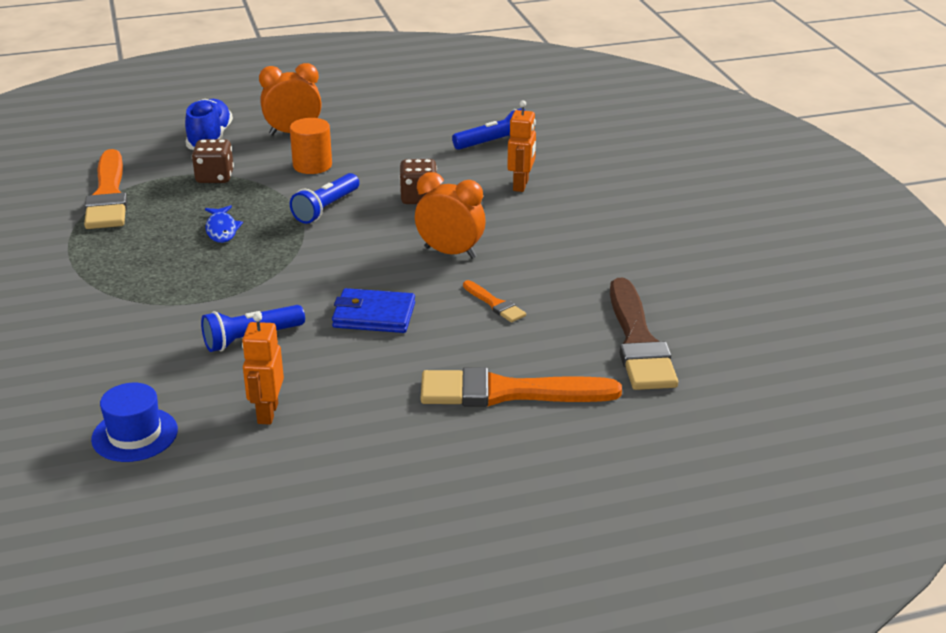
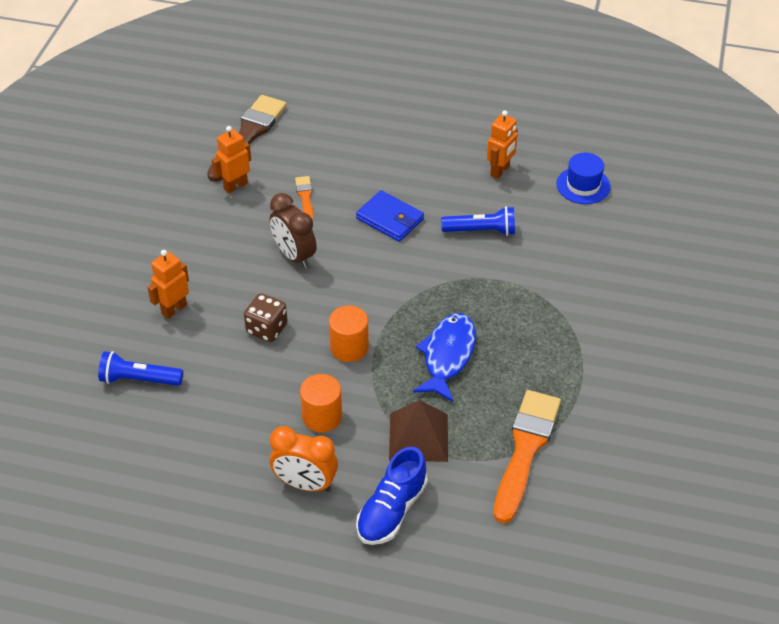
camera: 150 degrees left, 15 degrees up
brown dice [192,139,234,183] -> brown pyramid [389,400,448,462]
blue fish [205,205,243,243] -> blue fish [413,313,476,402], size x1.67
blue flashlight [290,173,359,224] -> orange cylinder [329,306,369,362]
orange clock [415,172,486,259] -> brown clock [270,193,317,269]
orange brush [421,367,622,407] -> none
none -> orange robot [212,126,251,194]

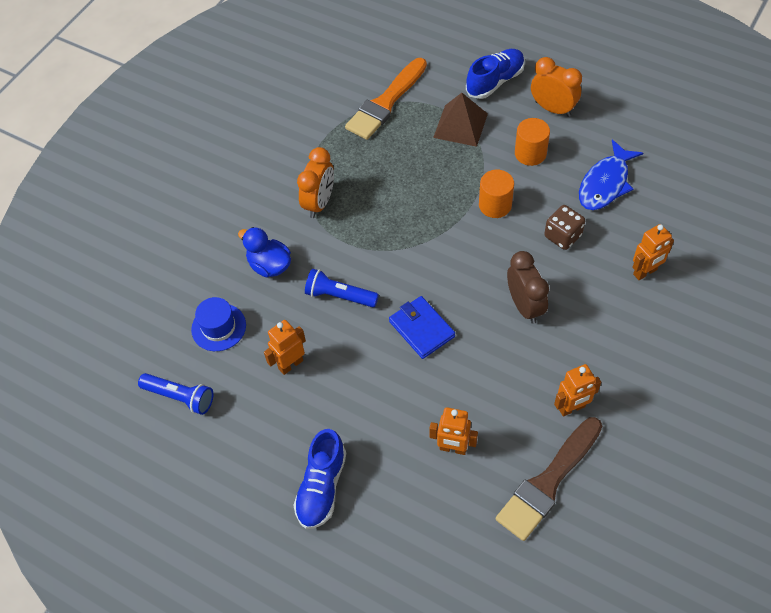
camera: 160 degrees left, 10 degrees up
blue flashlight [98,351,183,386] -> blue flashlight moved to [138,373,214,415]
orange brush [295,176,313,221] -> none
blue fish [413,313,476,402] -> blue fish moved to [579,140,643,210]
none -> blue duck [238,227,291,278]
none -> blue shoe [294,429,346,529]
none -> orange clock [297,147,334,218]
none -> orange robot [429,407,478,455]

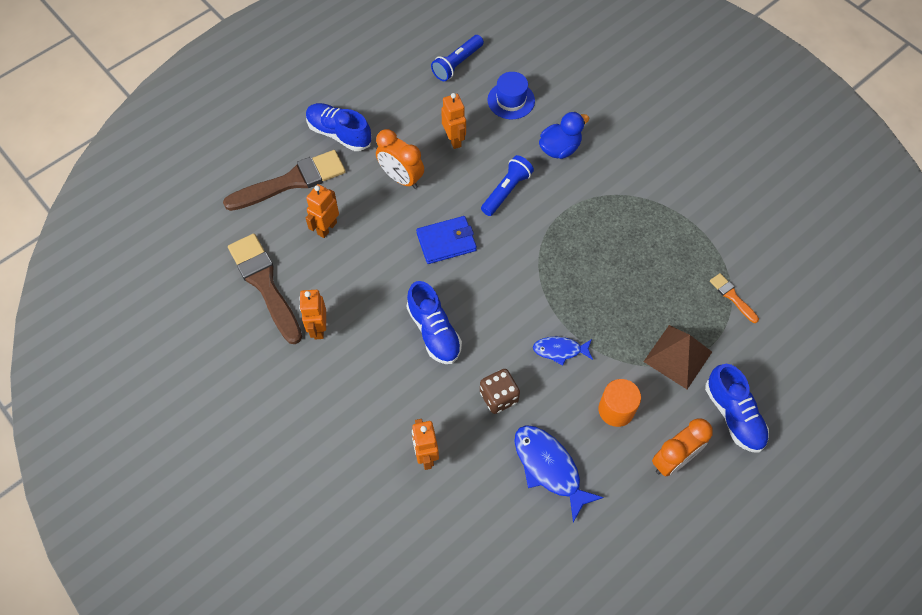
camera: 105 degrees right, 5 degrees up
orange clock [297,147,334,218] -> orange clock moved to [376,129,424,189]
orange brush [345,58,427,140] -> orange brush [710,273,759,323], size x0.47
orange cylinder [479,170,514,218] -> blue fish [533,337,593,365]
brown clock [507,251,549,324] -> blue shoe [407,281,462,364]
none -> brown brush [223,150,346,211]

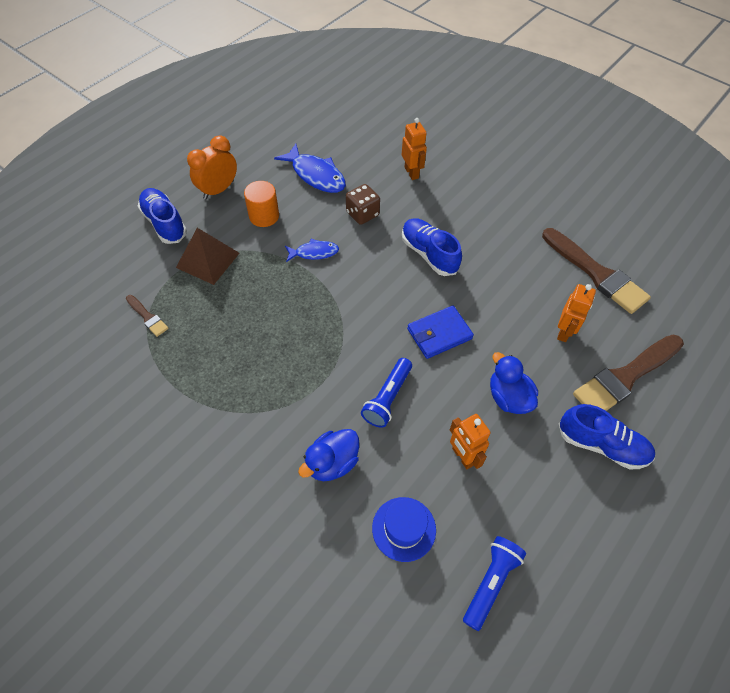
camera: 170 degrees right, 5 degrees down
orange robot [299,290,326,339] -> none
orange clock [376,129,424,189] -> blue duck [490,352,538,414]
orange brush [710,273,759,323] -> brown brush [126,295,169,337]

